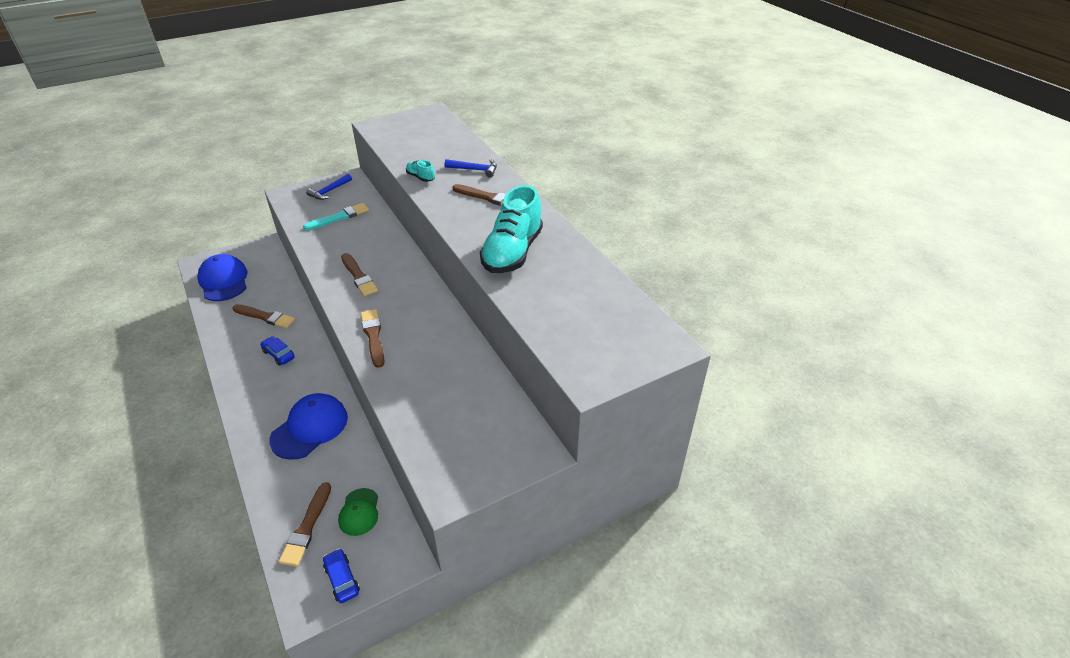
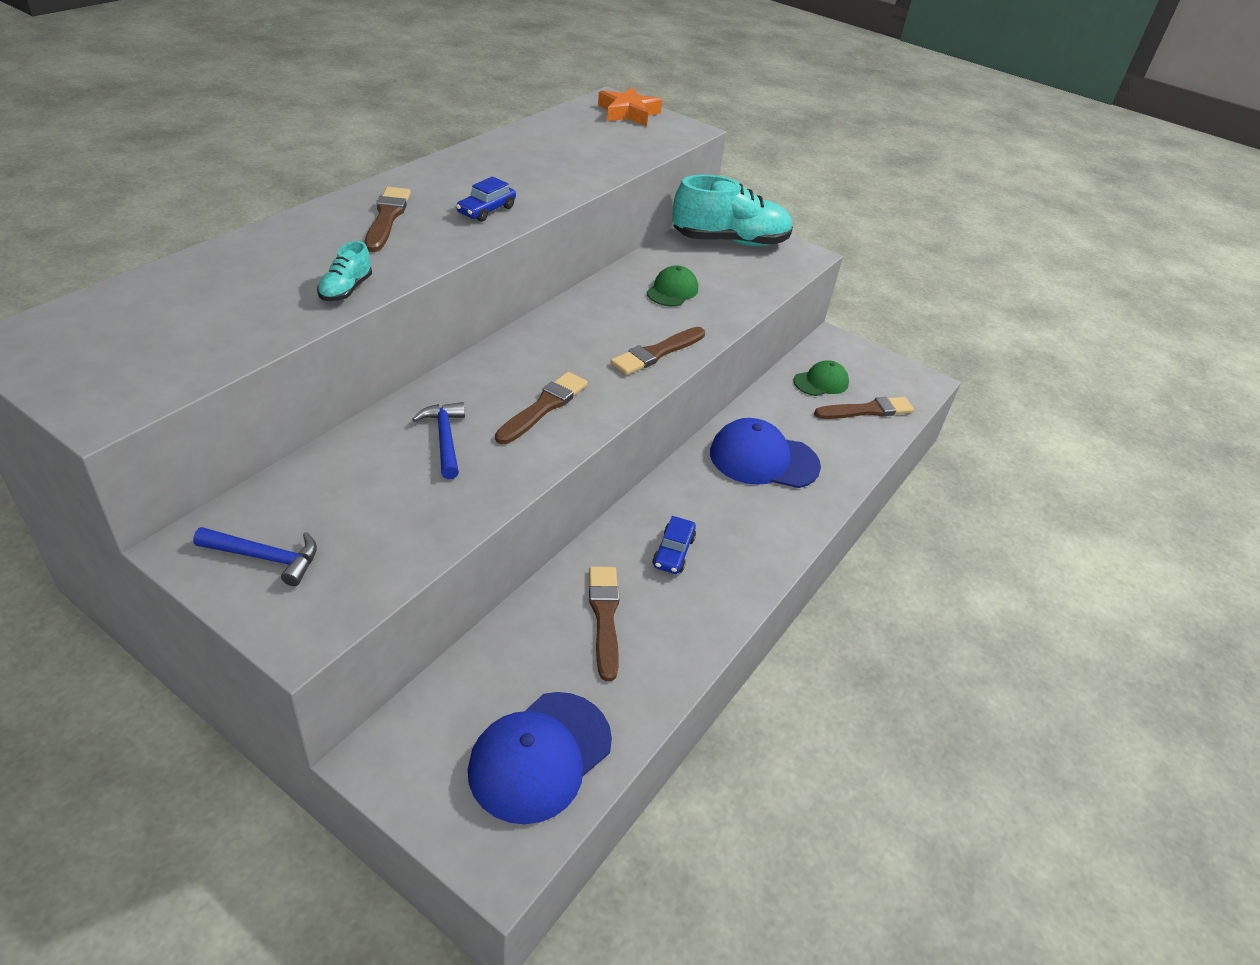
camera: 120 degrees left, 0 degrees up
turquoise brush [303,203,369,230] -> none
blue car [323,548,360,603] -> blue car moved to [456,176,516,222]
blue hammer [445,159,497,178] -> blue hammer moved to [412,402,465,479]
turquoise shoe [480,185,543,273] -> turquoise shoe moved to [672,175,793,246]
none -> orange star [598,87,662,126]
none -> green cap [647,265,698,306]

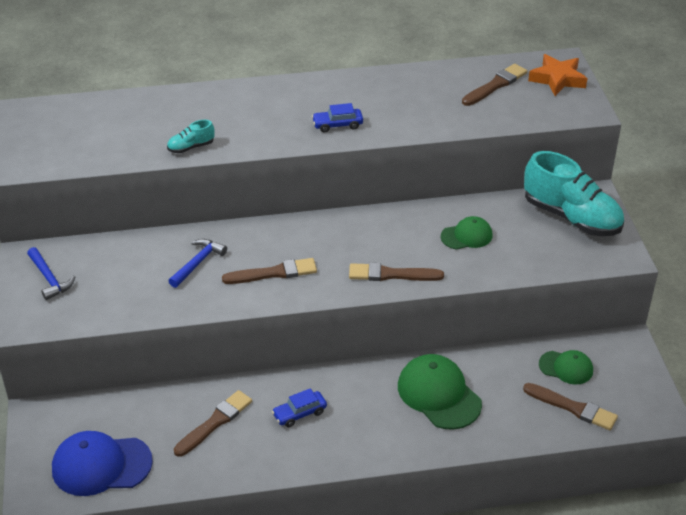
camera: 50 degrees right, 0 degrees up
brown brush [364,187,411,252] -> brown brush moved to [462,64,527,106]
blue cap [710,418,821,488] -> green cap [398,354,482,430]

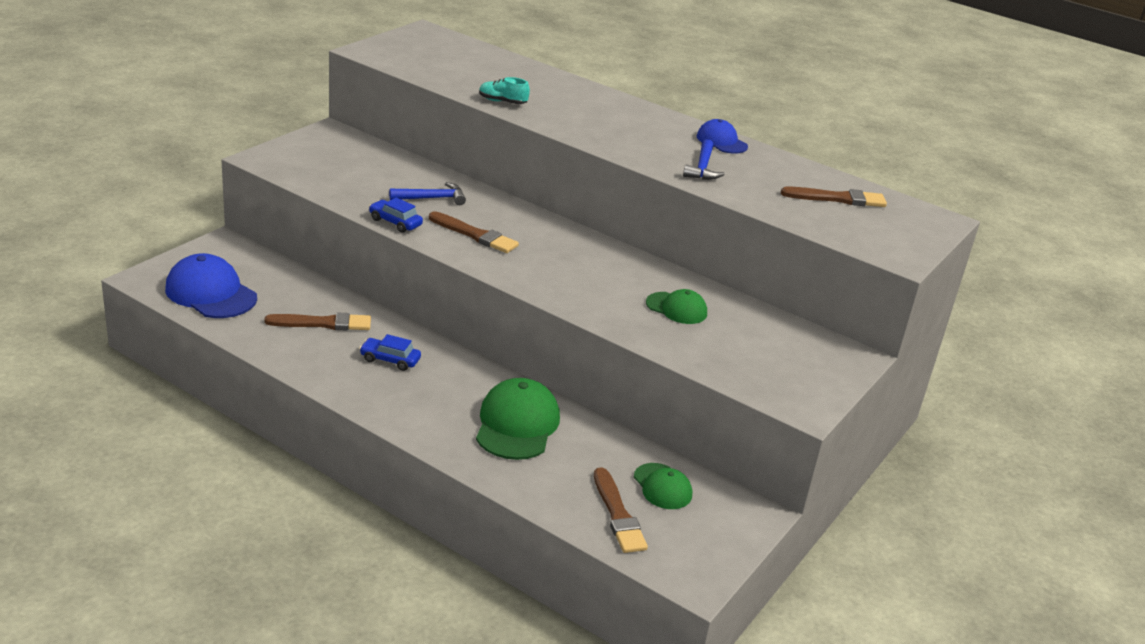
camera: 40 degrees right, 10 degrees down
blue hammer [27,247,75,300] -> blue hammer moved to [683,139,725,180]
blue car [312,103,363,132] -> blue car moved to [369,198,423,233]
brown brush [349,263,444,281] -> none
turquoise shoe [524,151,624,236] -> none
orange star [528,54,587,96] -> none
none -> blue cap [697,119,748,154]

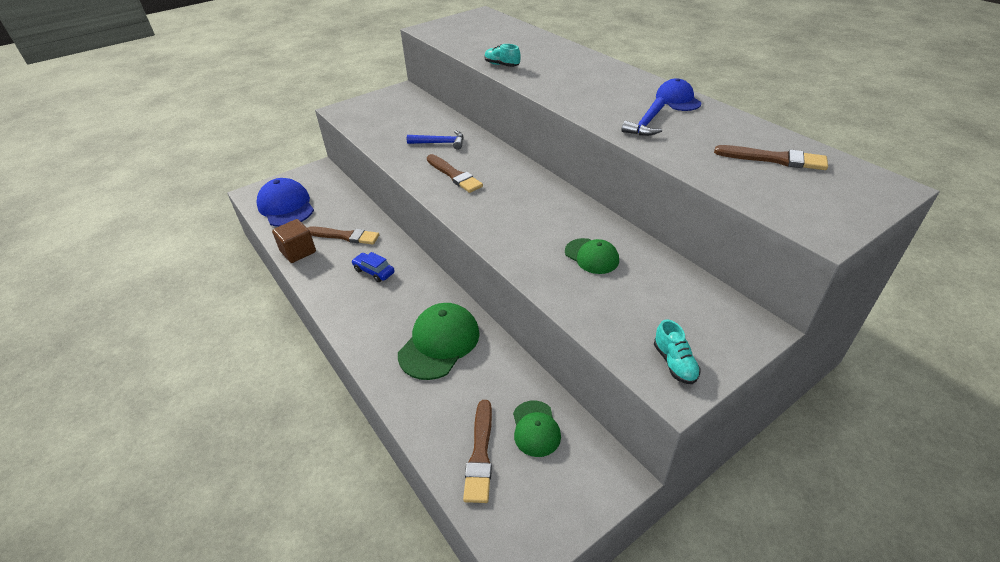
camera: 25 degrees right, 10 degrees up
blue car [369,198,423,233] -> none
none -> brown cube [272,219,316,263]
none -> turquoise shoe [654,319,701,384]

